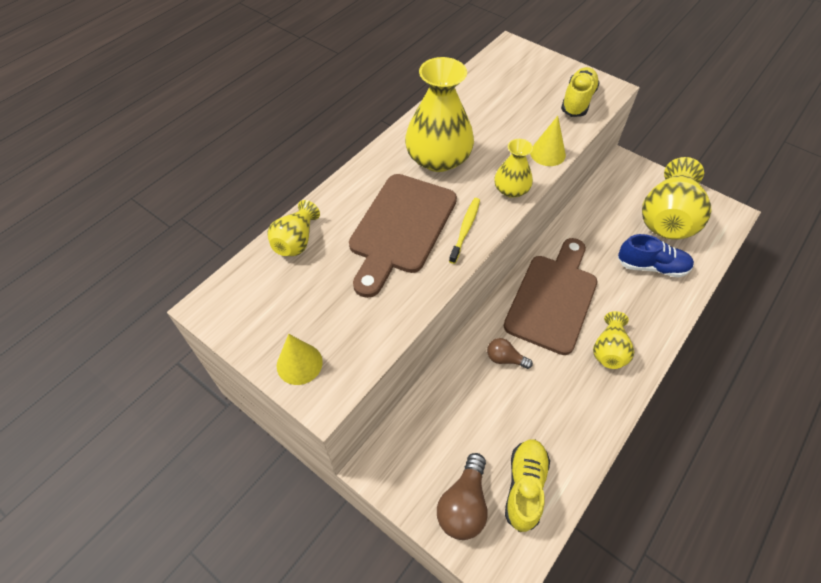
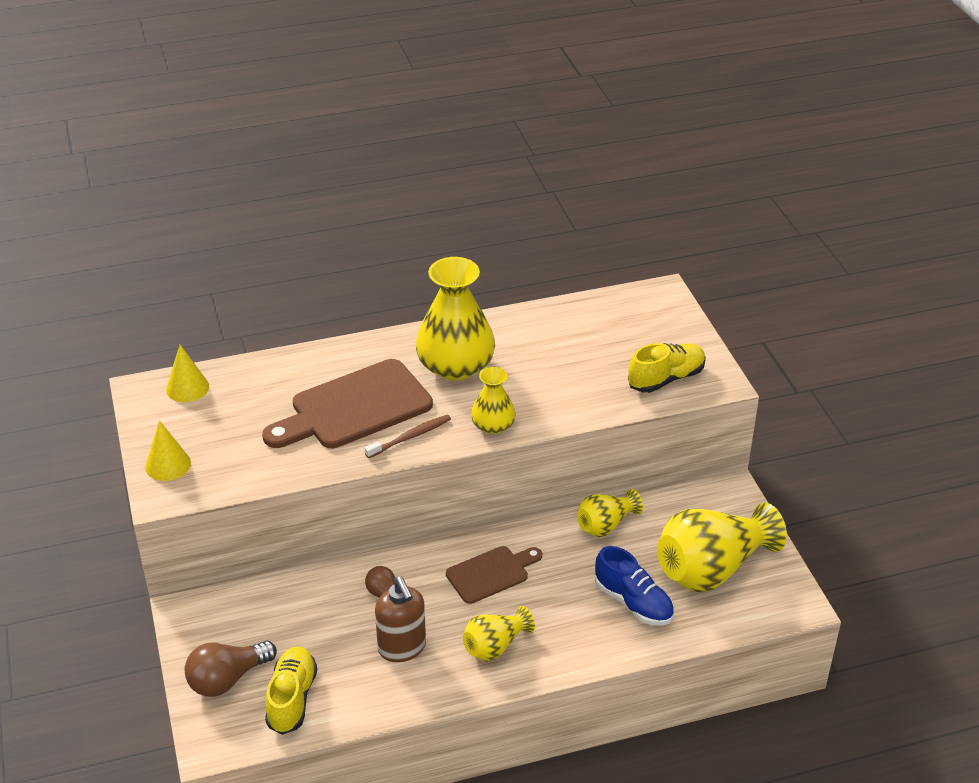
camera: 35 degrees right, 15 degrees down
yellow vase [267,200,320,256] -> yellow vase moved to [577,489,643,537]
yellow toothbrush [449,198,480,264] -> brown toothbrush [365,414,451,458]
brown cutting board [504,238,598,355] -> brown cutting board [446,546,542,604], size x0.57
yellow shoe [505,439,550,532] -> yellow shoe turned 45 degrees counterclockwise [265,646,317,735]
yellow cone [530,116,566,166] -> yellow cone moved to [166,345,209,402]
none -> brown soap dispenser [375,577,426,662]

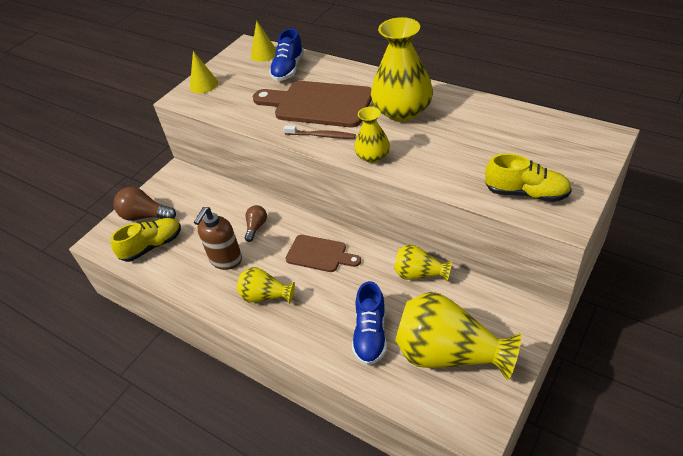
camera: 55 degrees right, 5 degrees up
none -> blue shoe [269,28,304,81]

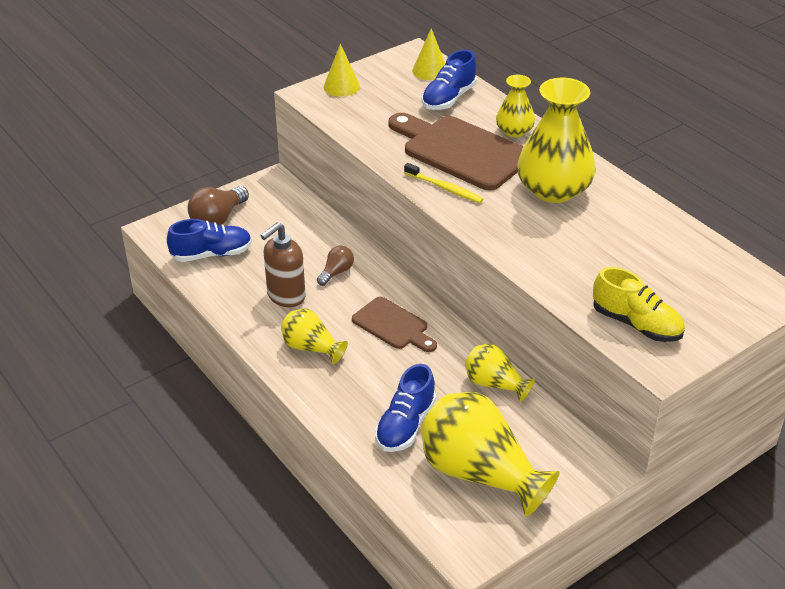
camera: 15 degrees right, 5 degrees down
yellow shoe [110,218,181,262] -> blue shoe [167,219,252,262]
brown light bulb [113,187,176,221] -> brown light bulb turned 90 degrees counterclockwise [187,186,249,225]
brown toothbrush [284,125,356,139] -> yellow toothbrush [404,163,483,203]
yellow vase [354,107,390,163] -> yellow vase moved to [496,75,535,137]

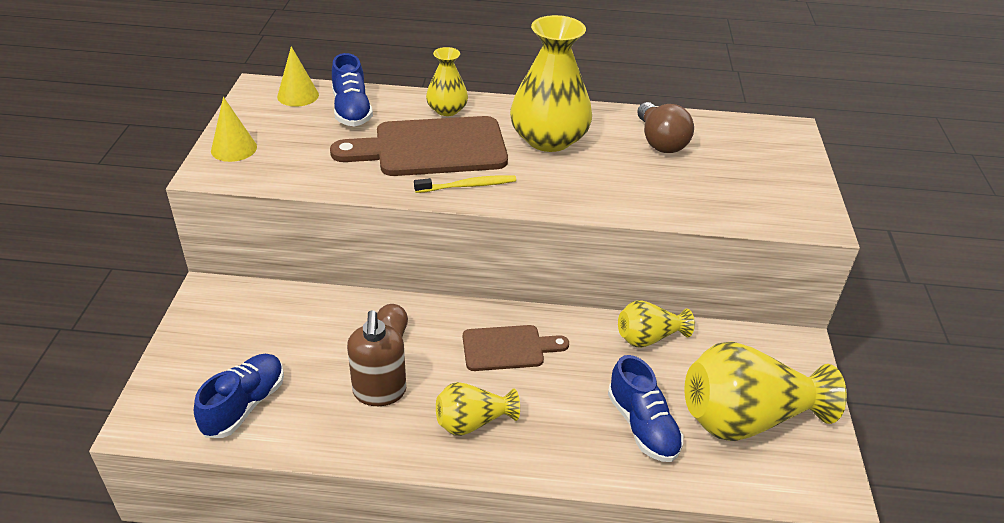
camera: 50 degrees left, 0 degrees up
brown light bulb [187,186,249,225] -> brown light bulb moved to [637,102,694,153]
yellow shoe [593,267,685,342] -> none

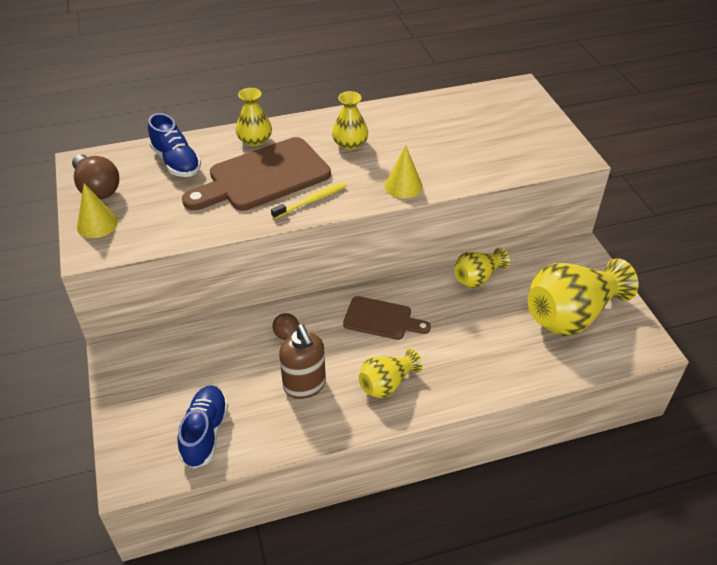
camera: 20 degrees left, 5 degrees up
yellow cone [277,46,319,107] -> yellow cone moved to [385,145,423,199]
brown cutting board [463,325,569,371] -> brown cutting board turned 45 degrees clockwise [343,296,431,340]
yellow vase [510,15,592,152] -> yellow vase [332,91,368,150], size x0.54
blue shoe [608,355,683,462] -> none
brown light bulb [637,102,694,153] -> brown light bulb moved to [72,154,119,199]

